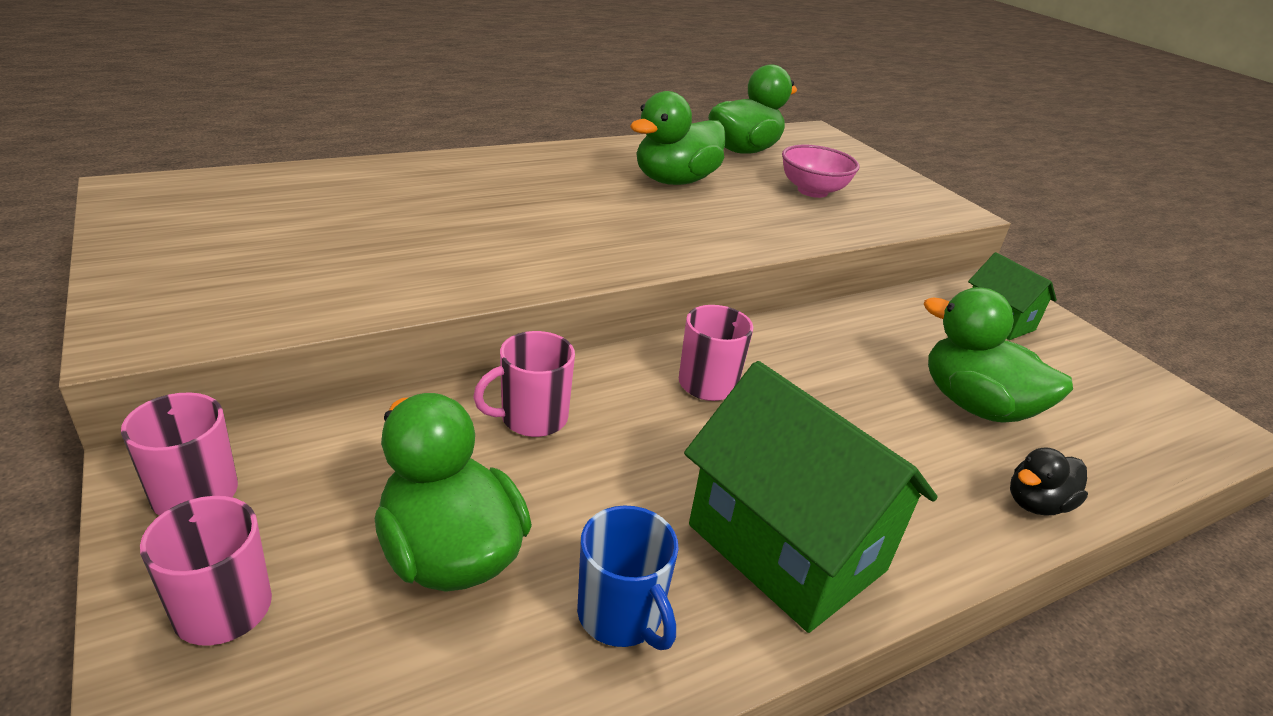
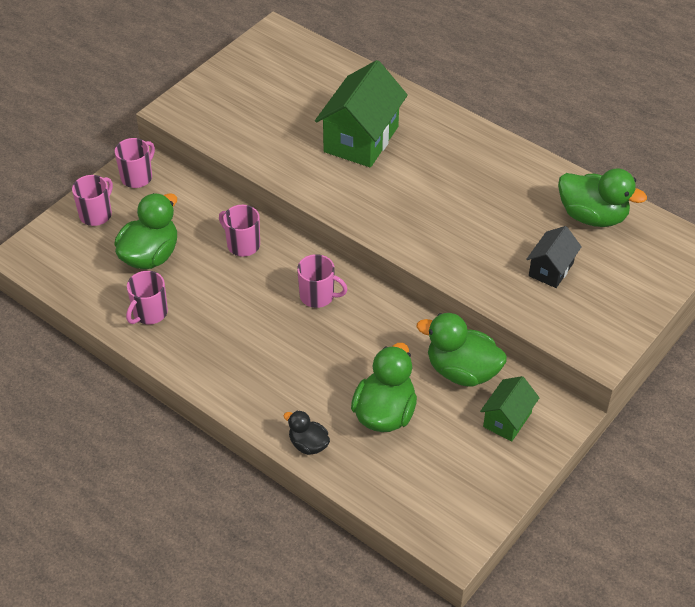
camera: 70 degrees right, 15 degrees up
blue mug [577,506,679,650] -> pink mug [126,271,168,324]
green duck [630,91,725,185] -> green duck moved to [417,313,507,387]
green house [684,361,938,633] -> green house moved to [315,60,408,168]
pink bowl [782,145,860,198] -> black house [526,226,582,288]

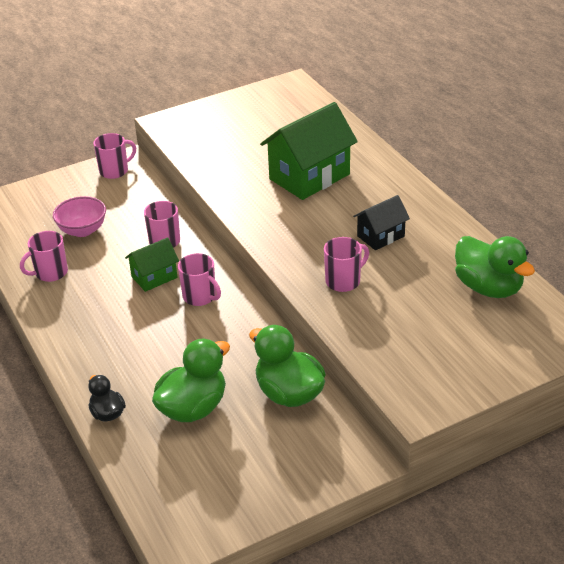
camera: 25 degrees right, 10 degrees down
pink mug [72,175,113,226] -> pink mug moved to [324,237,369,292]
green duck [114,193,177,269] -> pink bowl [53,196,106,237]
green house [480,376,539,441] -> green house moved to [125,237,179,292]
black house [526,226,582,288] -> black house moved to [353,195,410,250]

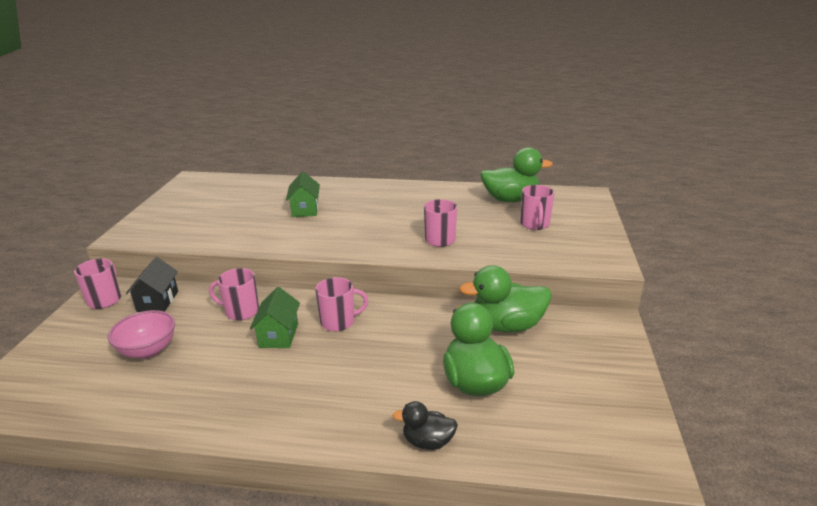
camera: 55 degrees left, 10 degrees down
pink mug [20,231,68,282] -> pink mug moved to [520,185,554,230]
green house [260,102,358,200] -> green house [286,171,320,217], size x0.54
black house [353,195,410,250] -> black house moved to [126,257,178,312]

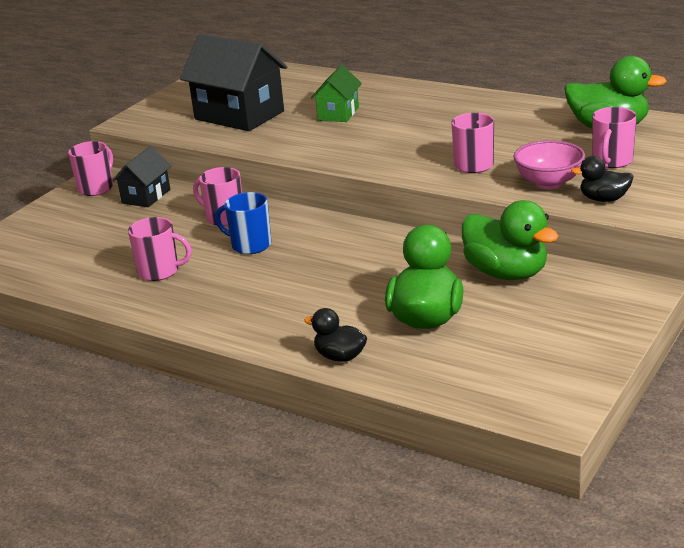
camera: 25 degrees right, 0 degrees up
pink bowl [108,310,175,359] -> pink bowl moved to [514,140,585,189]
green house [250,287,300,348] -> blue mug [215,192,271,254]
pink mug [315,277,368,331] -> pink mug moved to [128,217,192,281]
green duck [459,265,551,332] -> green duck turned 150 degrees counterclockwise [462,200,559,280]
none -> black house [180,34,288,131]
none -> black duck [571,156,634,202]

